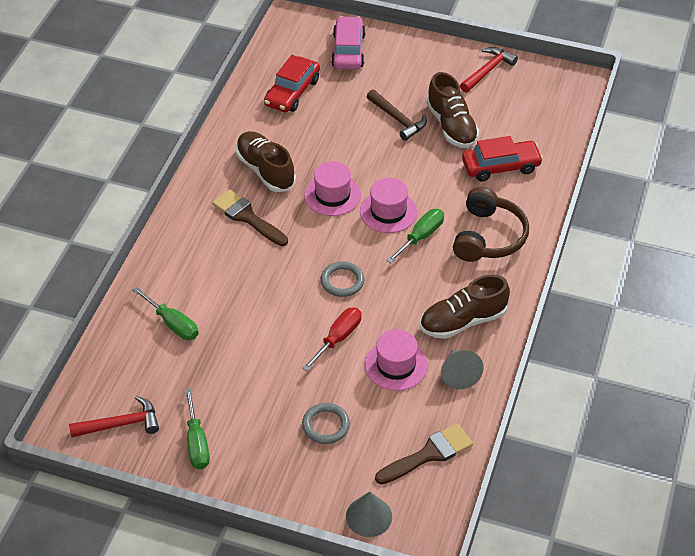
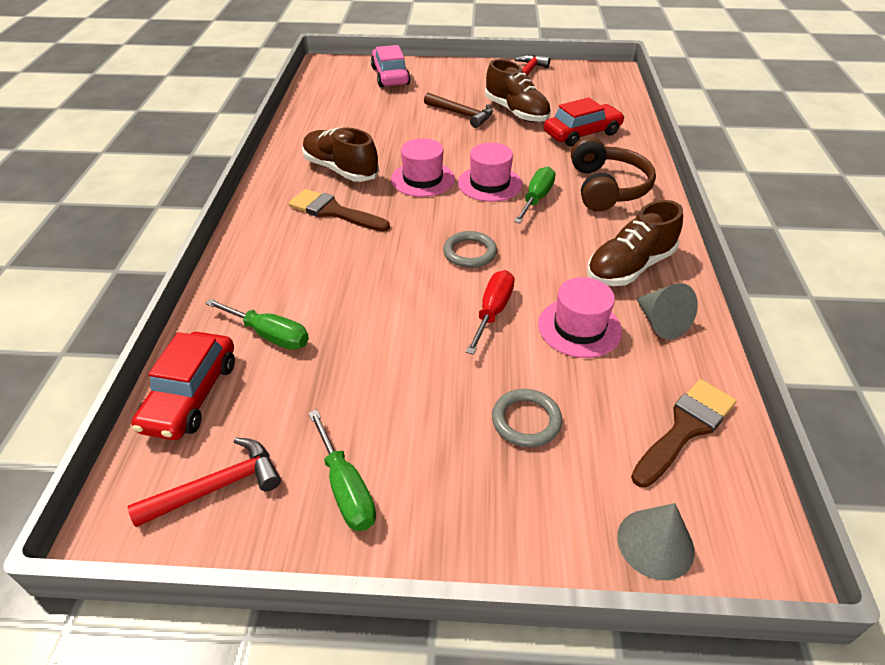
camera: 15 degrees left, 5 degrees down
red car [264,55,320,112] -> red car moved to [131,332,235,440]

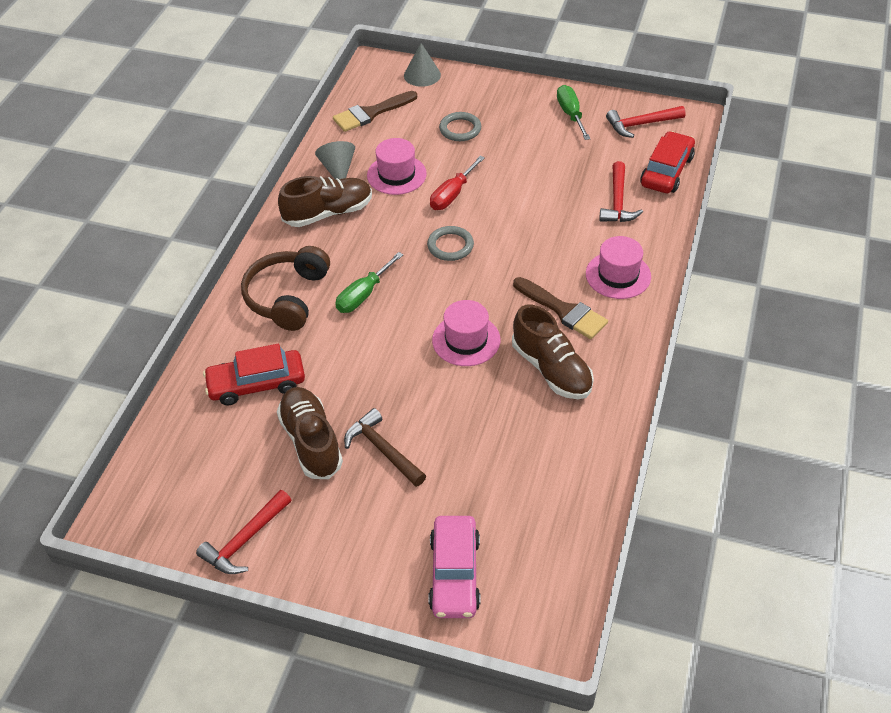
camera: 165 degrees left, 5 degrees up
green screwdriver [205,299,309,350] -> red hammer [599,161,643,222]
pink hat [458,143,522,202] -> pink hat moved to [586,236,651,299]

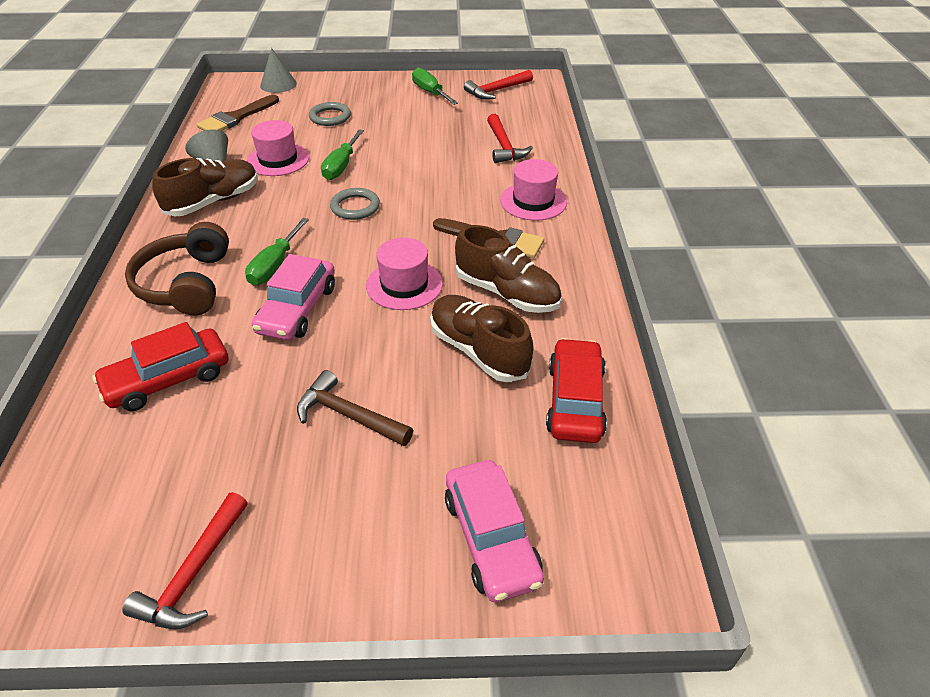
camera: 20 degrees left, 5 degrees down
brown shoe [277,387,343,479] -> brown shoe moved to [430,295,534,382]
red screwdriver [430,156,485,210] -> green screwdriver [321,129,364,180]
red car [640,131,695,193] -> red car moved to [546,338,607,443]
none -> pink car [252,254,335,340]

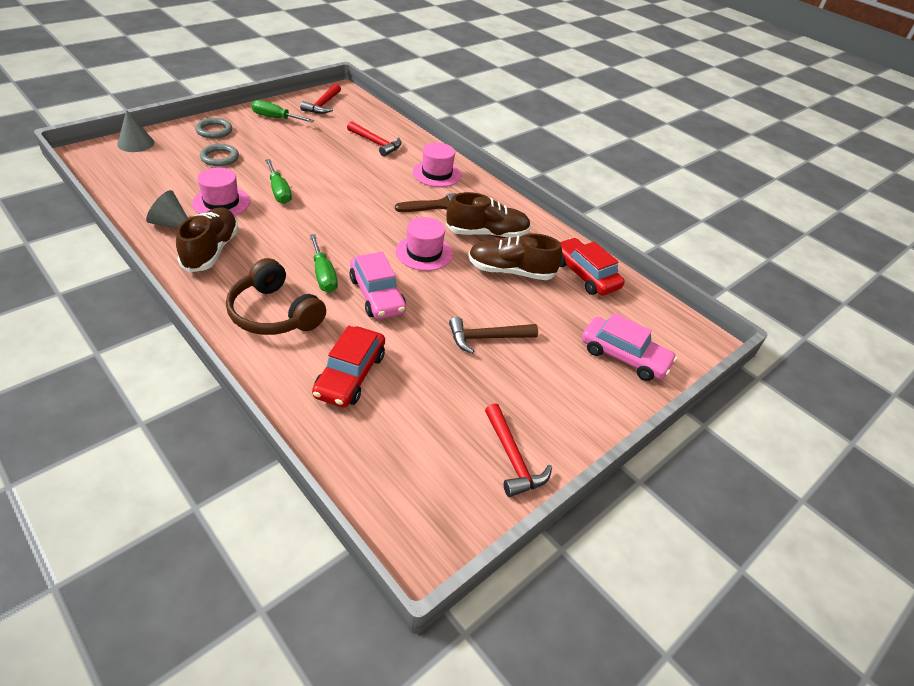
camera: 45 degrees left, 0 degrees up
brown brush [197,95,279,131] -> none
grey ring [330,188,380,220] -> grey ring moved to [195,118,232,138]

